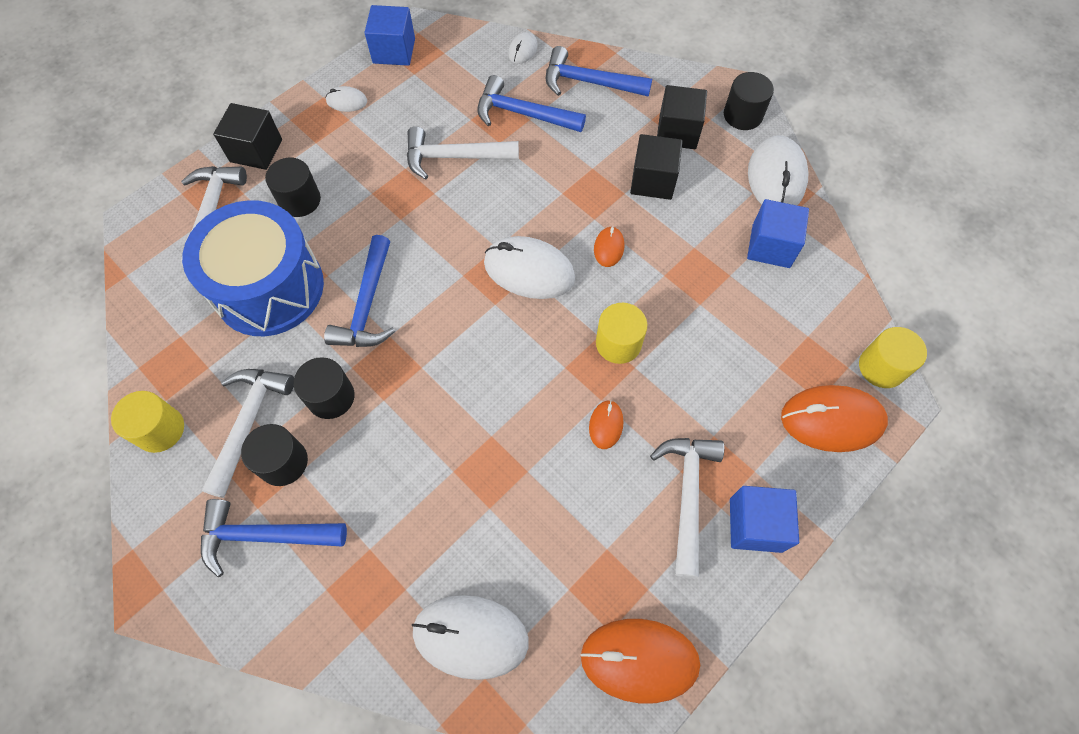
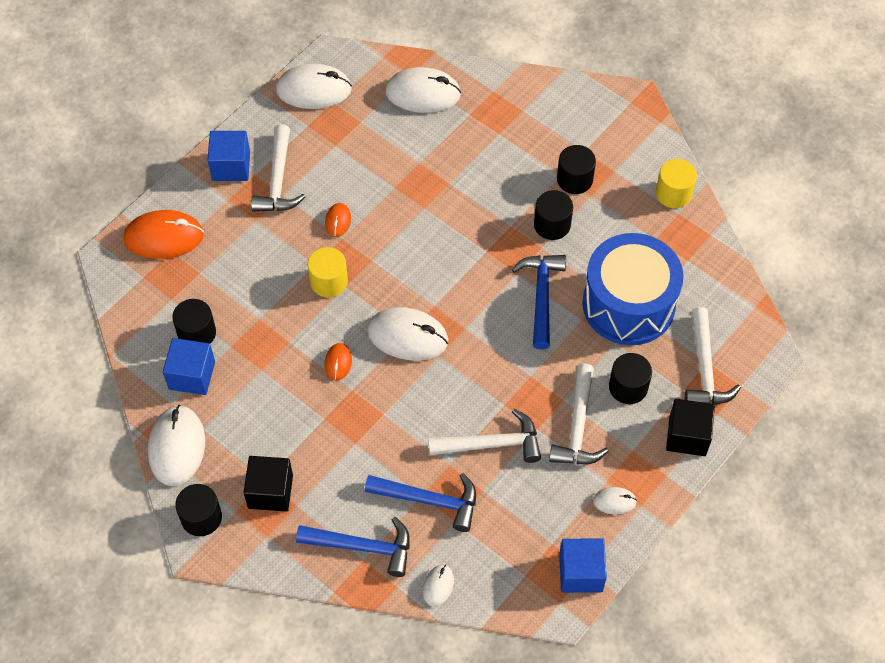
camera: 175 degrees right, 5 degrees down
blue hammer [201,499,347,577] -> none
white hammer [202,369,294,498] -> white hammer moved to [549,363,609,464]
orange mouse [580,619,700,703] -> white mouse [276,64,352,109]
black cube [630,134,683,200] -> none
yellow cylinder [859,327,927,388] -> none
none -> black cylinder [172,299,216,344]

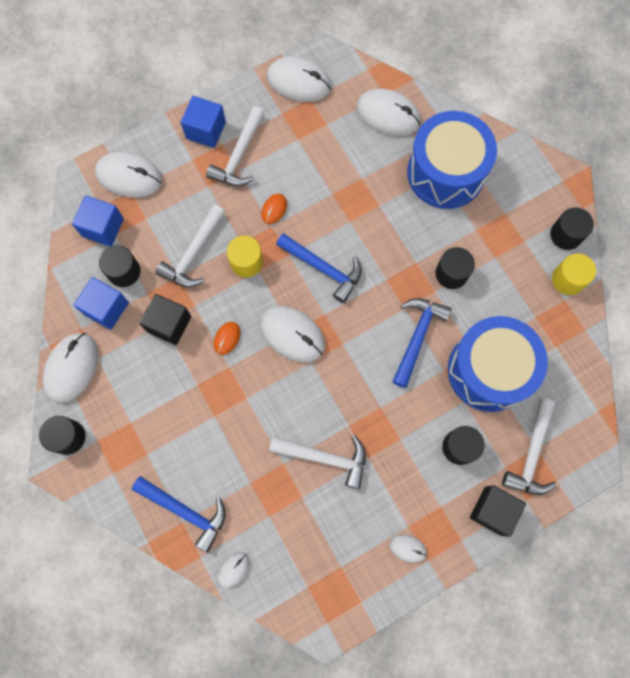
camera: 20 degrees right, 15 degrees up
orange mouse [123,210,204,259] -> white mouse [95,152,162,198]
black cube [243,456,293,512] -> black cube moved to [139,294,191,345]
blue hammer [365,473,476,532] -> blue hammer moved to [276,233,362,303]
white hammer [549,363,609,464] -> white hammer moved to [155,204,225,287]
black cylinder [557,145,596,194] -> black cylinder moved to [550,207,594,250]
blue cube [559,538,607,593] -> blue cube moved to [72,195,124,247]
none -> blue drum [407,111,497,209]

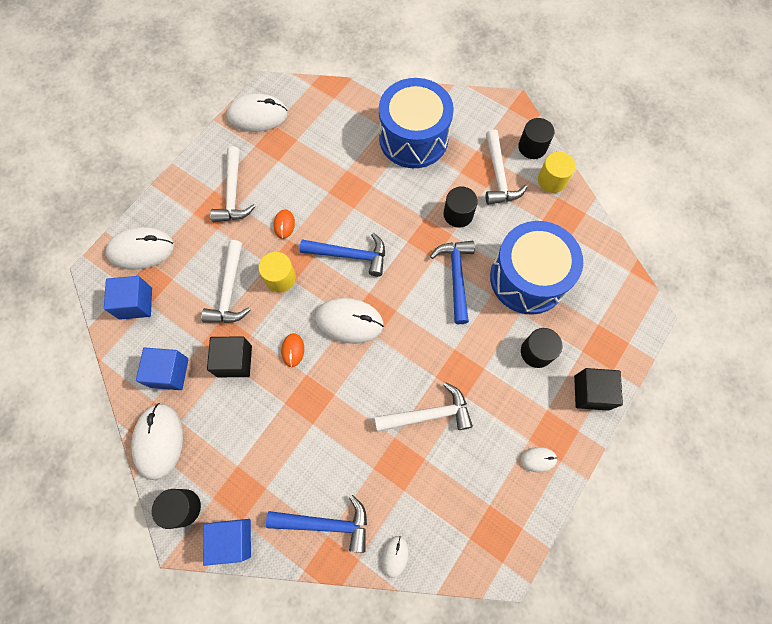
camera: 25 degrees left, 5 degrees down
black cylinder [99,245,140,287] -> none
blue cube [181,96,226,148] -> blue cube moved to [203,519,251,566]
white mouse [357,89,421,136] -> none
white hammer [502,398,557,495] -> white hammer moved to [486,129,527,205]

